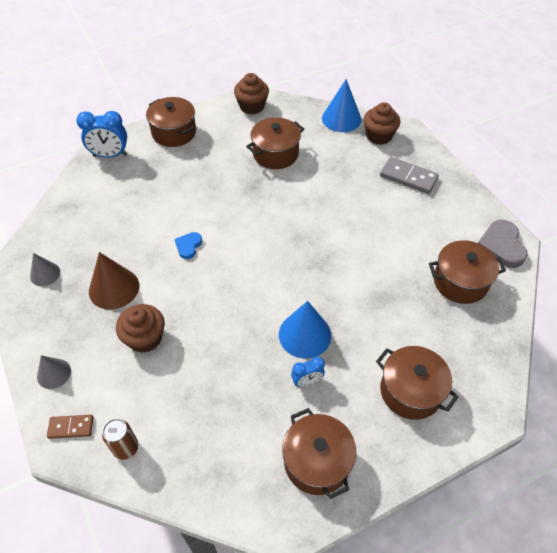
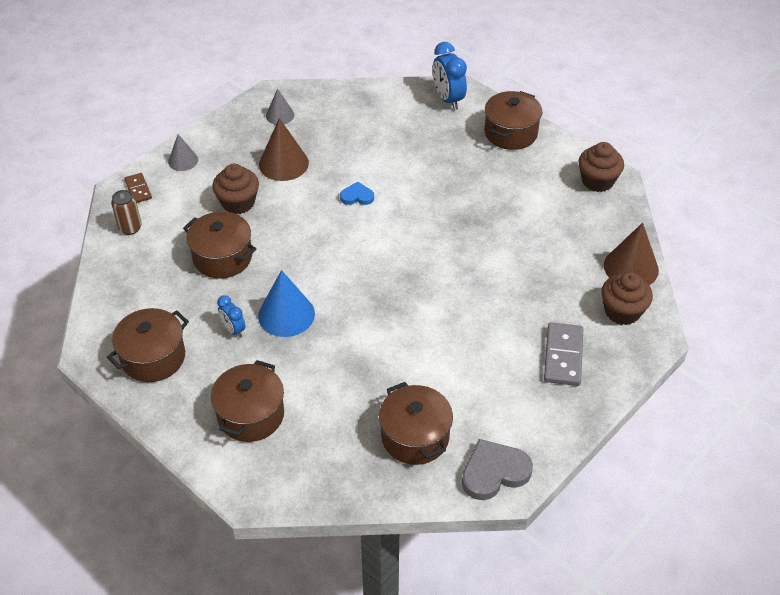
camera: 70 degrees right, 5 degrees down
brown pot [246,117,304,169] -> brown pot moved to [183,211,256,279]
blue cone [322,79,362,132] -> brown cone [604,223,659,285]

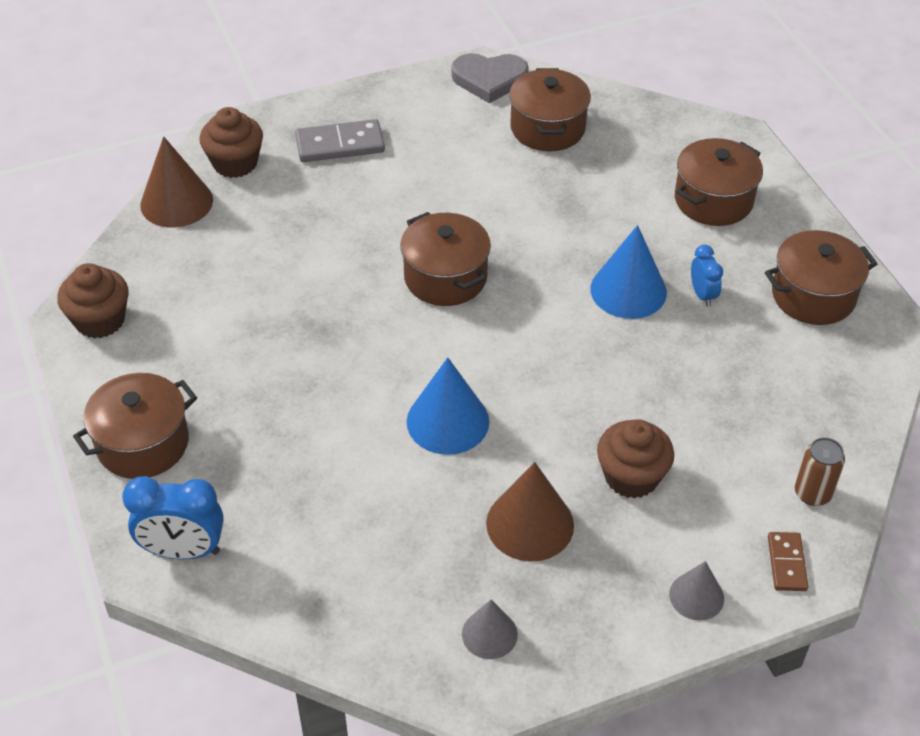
camera: 155 degrees left, 0 degrees up
brown pot [183,211,256,279] -> brown pot moved to [400,212,491,306]
blue heart [340,182,374,205] -> blue cone [407,357,489,455]
blue clock [433,42,467,110] -> blue clock turned 90 degrees clockwise [122,476,224,560]
grey domino [544,322,583,386] -> grey domino turned 45 degrees clockwise [295,119,385,162]

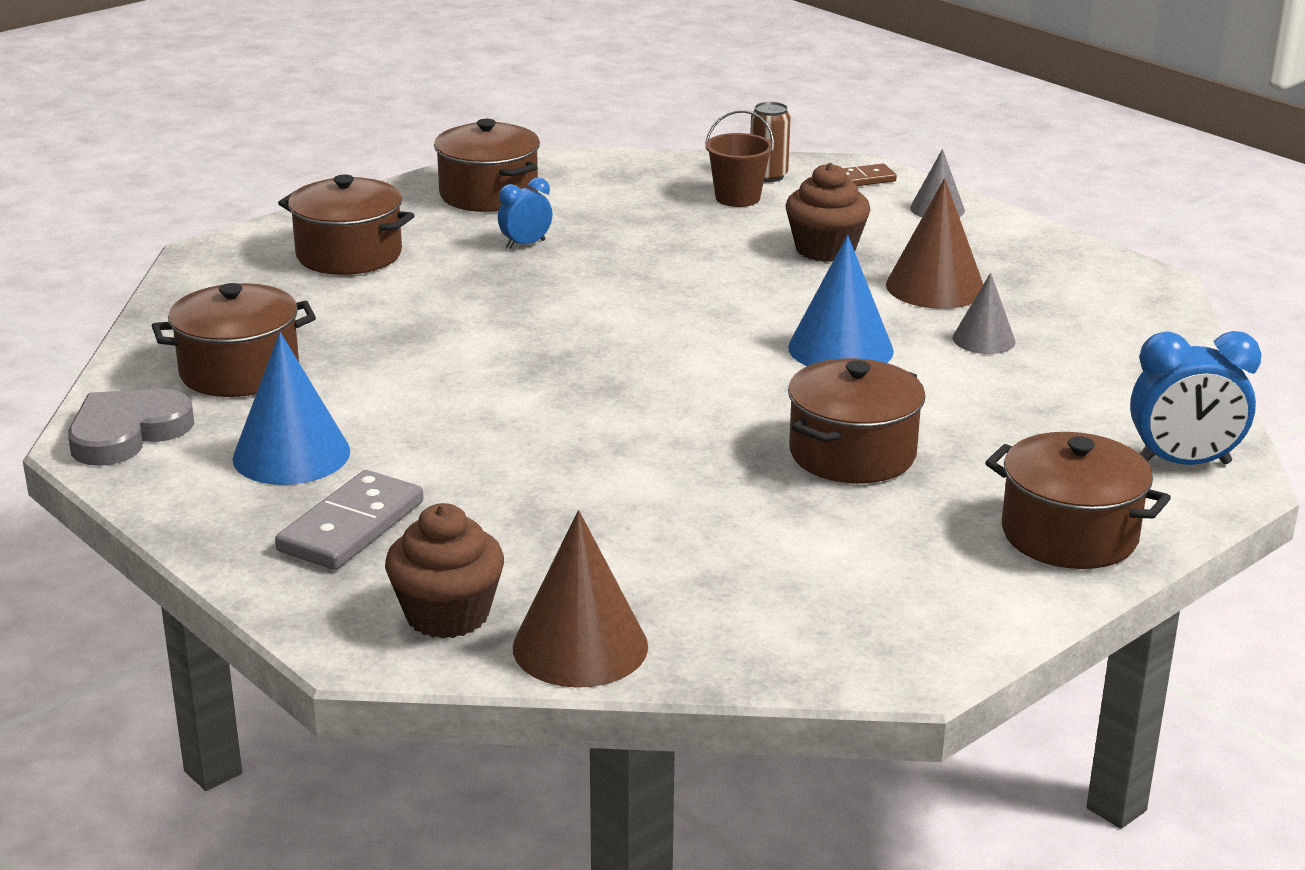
camera: 110 degrees left, 20 degrees down
brown cupcake [57,263,129,339] -> none
blue clock [122,476,224,560] -> blue clock turned 105 degrees clockwise [1130,331,1262,465]
grey domino [295,119,385,162] -> grey domino turned 60 degrees clockwise [275,470,423,570]
brown pot [400,212,491,306] -> brown pot moved to [788,358,926,483]
grey heart [452,53,529,103] -> grey heart turned 120 degrees counterclockwise [68,389,194,466]
grey cone [462,600,518,659] -> grey cone moved to [952,273,1016,354]
blue cone [591,225,667,319] -> blue cone moved to [232,332,350,485]
none -> brown bucket [705,110,774,207]

